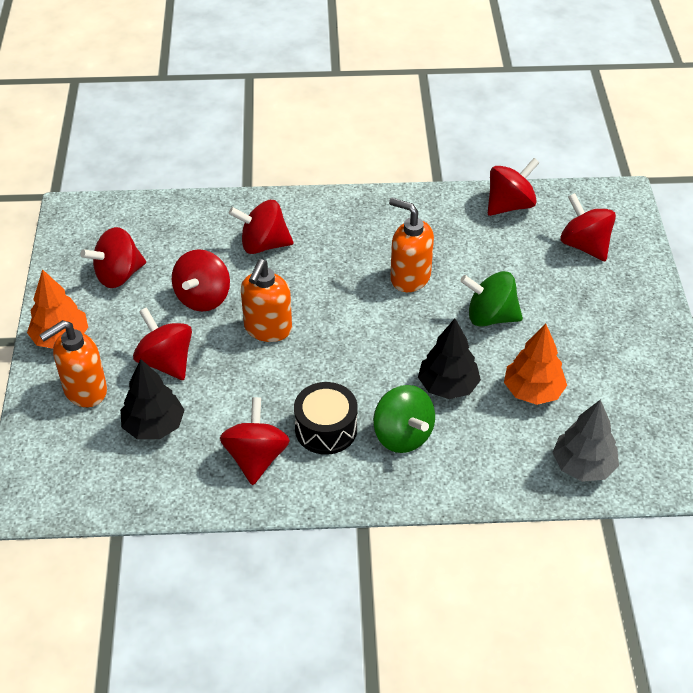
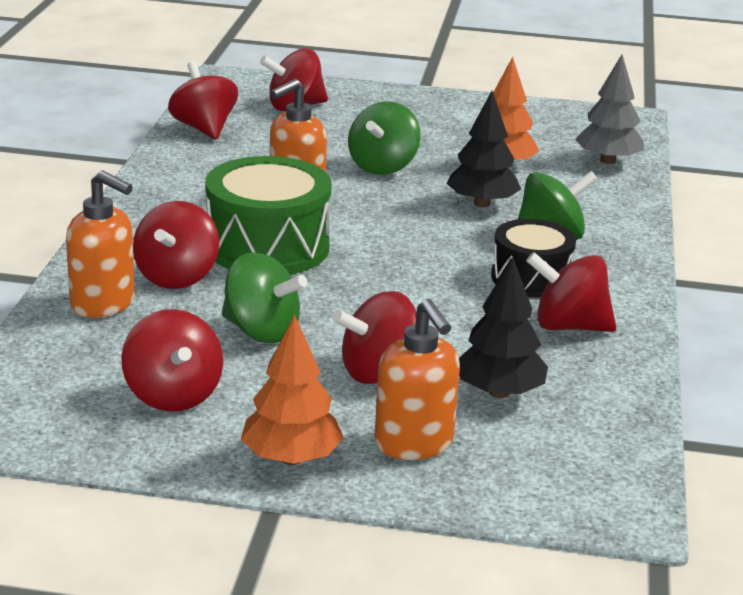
camera: 80 degrees left, 20 degrees down
red spinning top [172,249,230,311] -> green spinning top [222,252,307,343]
orange soap dispenser [241,259,292,342] -> orange soap dispenser moved to [66,170,135,318]
none -> green drum [205,156,331,274]

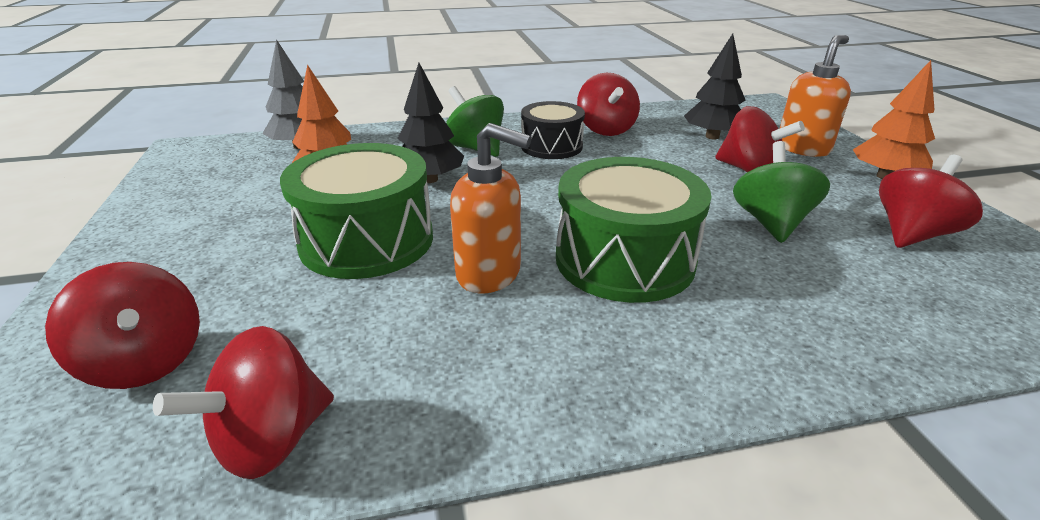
camera: 110 degrees left, 5 degrees up
orange soap dispenser [66,170,135,318] -> none
red spinning top [133,201,219,289] -> none
green spinning top [348,101,421,175] -> green drum [280,143,433,279]

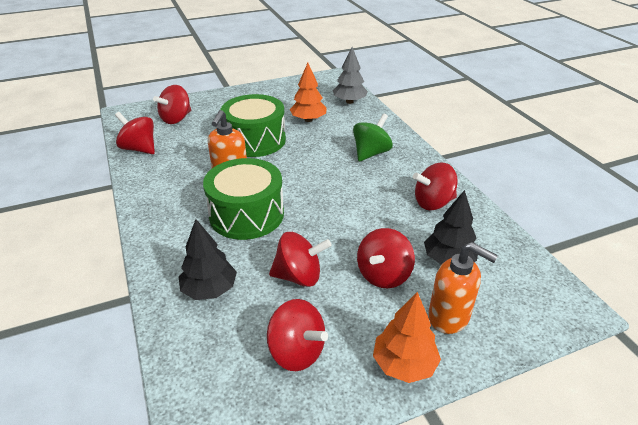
camera: 80 degrees right, 5 degrees up
black tree [397,63,464,183] -> black tree moved to [179,219,237,300]
black drum [521,101,585,159] -> none
green spinning top [733,141,830,243] -> red spinning top [269,232,332,287]

